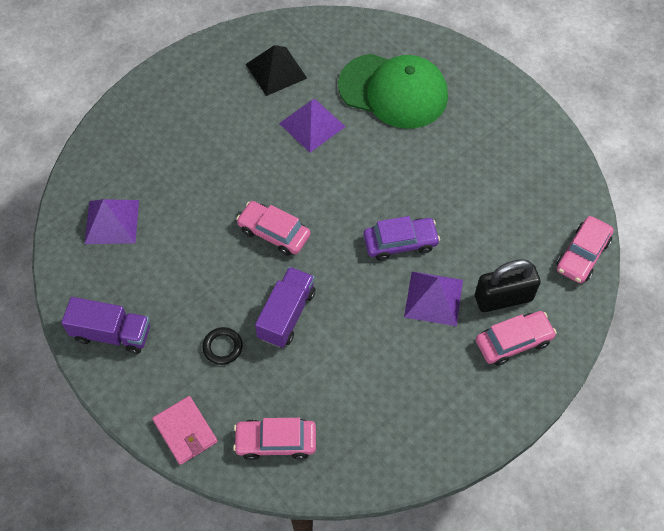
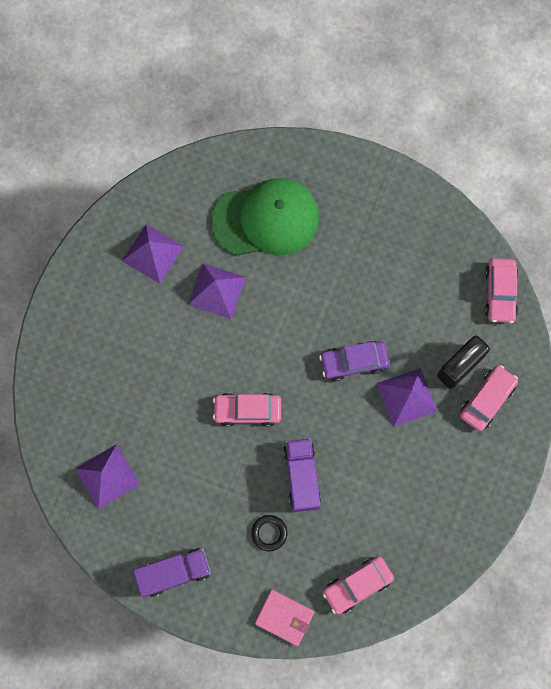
camera: 30 degrees left, 15 degrees up
black pyramid [246,45,307,96] -> purple pyramid [122,224,184,283]
purple car [363,216,440,261] -> purple car turned 150 degrees counterclockwise [319,341,389,381]

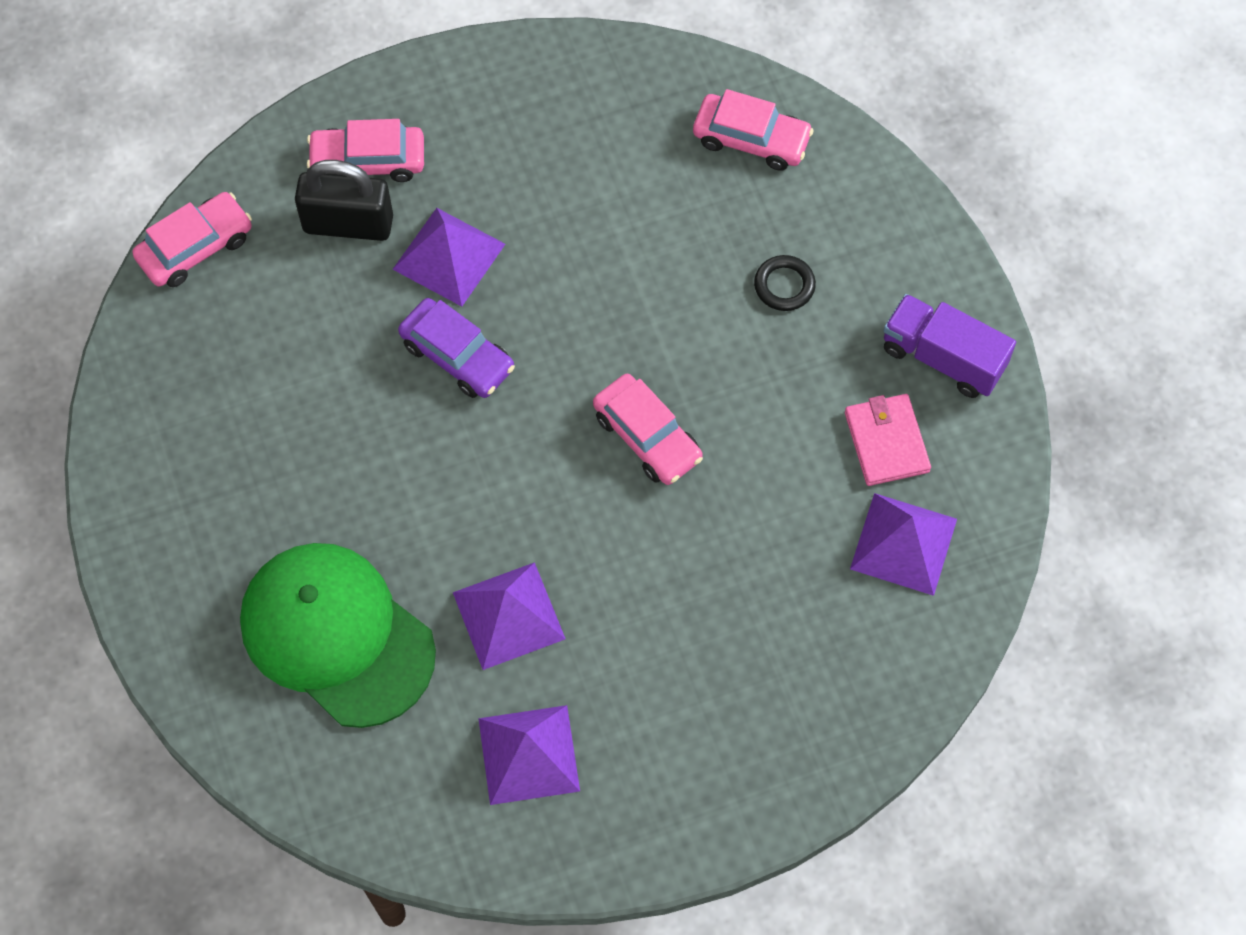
camera: 130 degrees left, 10 degrees down
pink wallet [255,589,314,646] -> pink wallet moved to [845,394,931,486]
purple truck [283,438,321,512] -> none

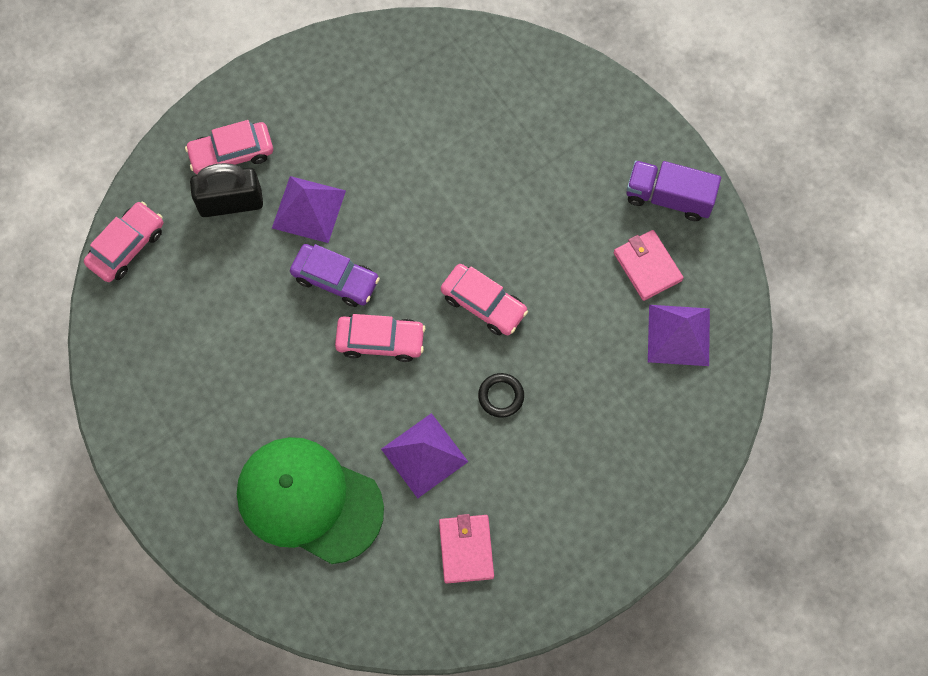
camera: 15 degrees left, 5 degrees up
purple pyramid [478,705,580,805] -> pink wallet [439,514,494,583]
pink car [693,89,814,171] -> pink car moved to [335,314,425,362]
black ring [754,255,816,311] -> black ring moved to [478,373,524,418]

